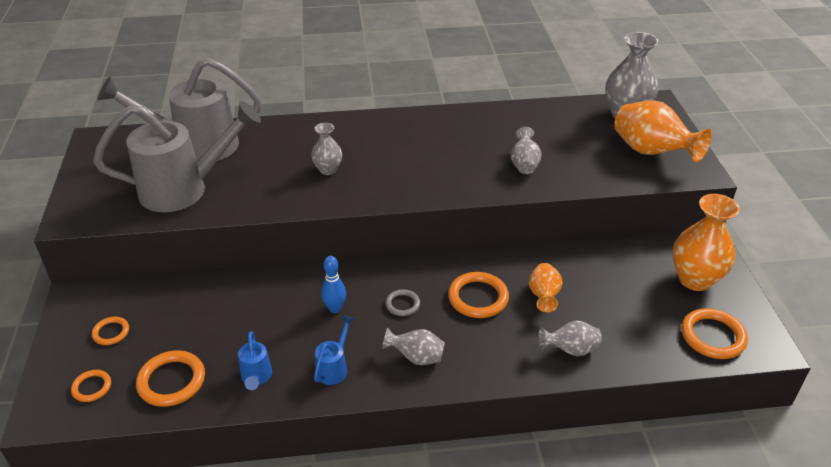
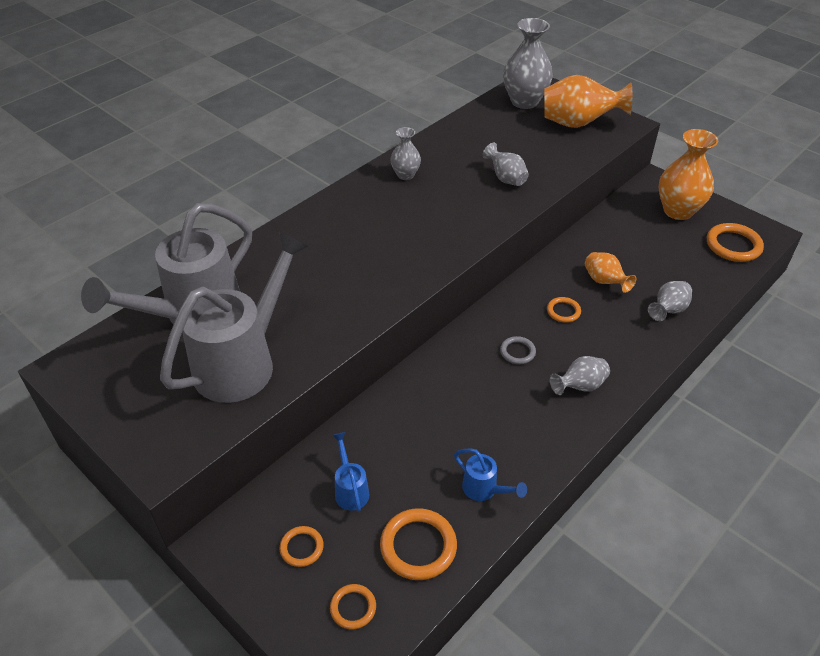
camera: 40 degrees left, 5 degrees up
grey vase [311,123,342,175] -> grey vase moved to [390,127,421,180]
blue watering can [314,316,355,385] -> blue watering can moved to [332,432,370,512]
blue bowling pin [321,256,346,313] -> none
orange ring [448,272,509,318] -> orange ring [547,297,581,323], size x0.57

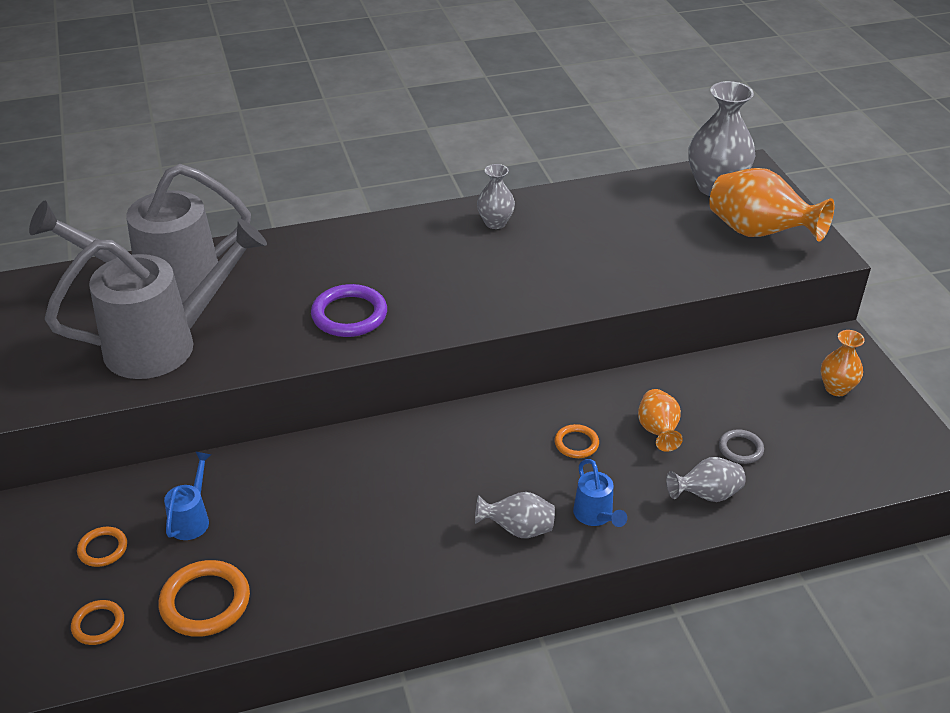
camera: 30 degrees right, 5 degrees down
blue watering can [454,448,527,501] -> blue watering can moved to [573,459,627,527]
grey vase [482,142,529,186] -> none
grey ring [500,336,536,364] -> grey ring moved to [719,429,764,464]
orange vase [659,129,718,220] -> orange vase [821,330,865,396], size x0.55
orange ring [707,223,764,262] -> none
none -> purple ring [311,284,387,337]

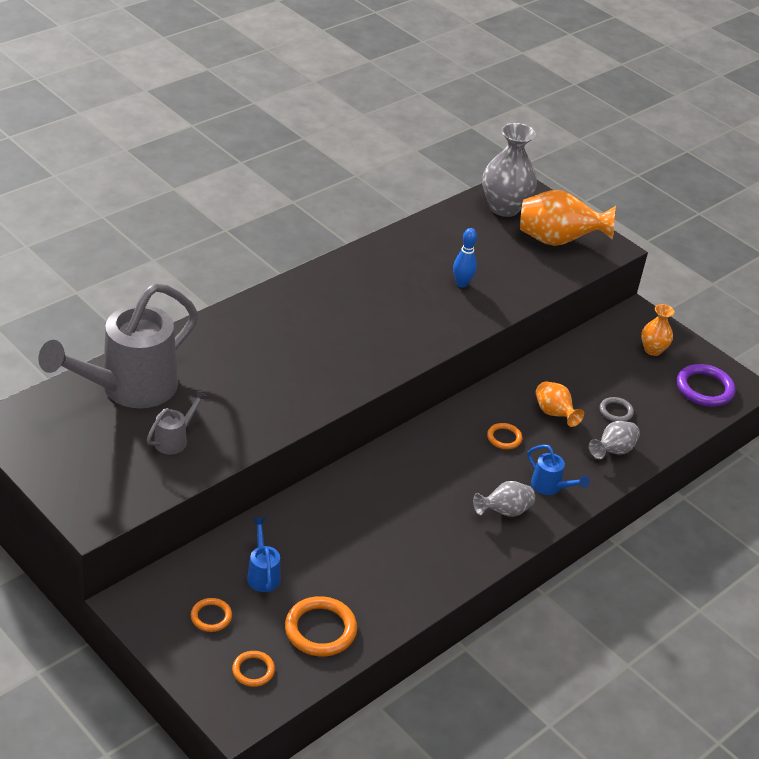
camera: 30 degrees left, 0 degrees up
grey watering can [45,218,267,379] -> grey watering can [147,390,208,455], size x0.42
purple ring [311,284,387,337] -> purple ring moved to [677,364,735,407]
grey vase [477,164,515,229] -> none
none -> blue bowling pin [453,228,477,288]

